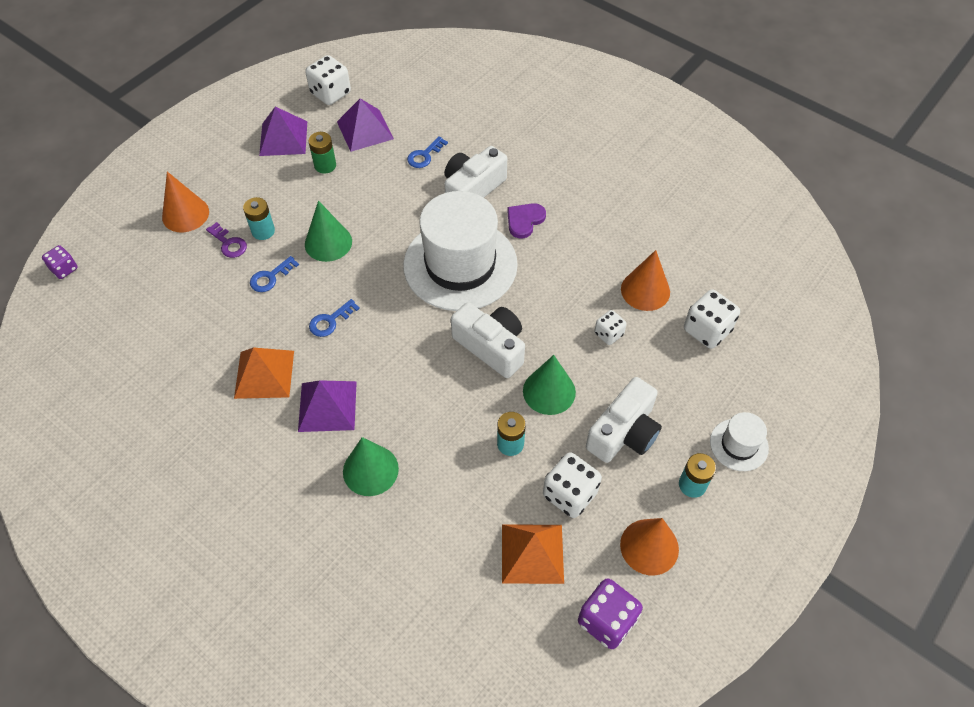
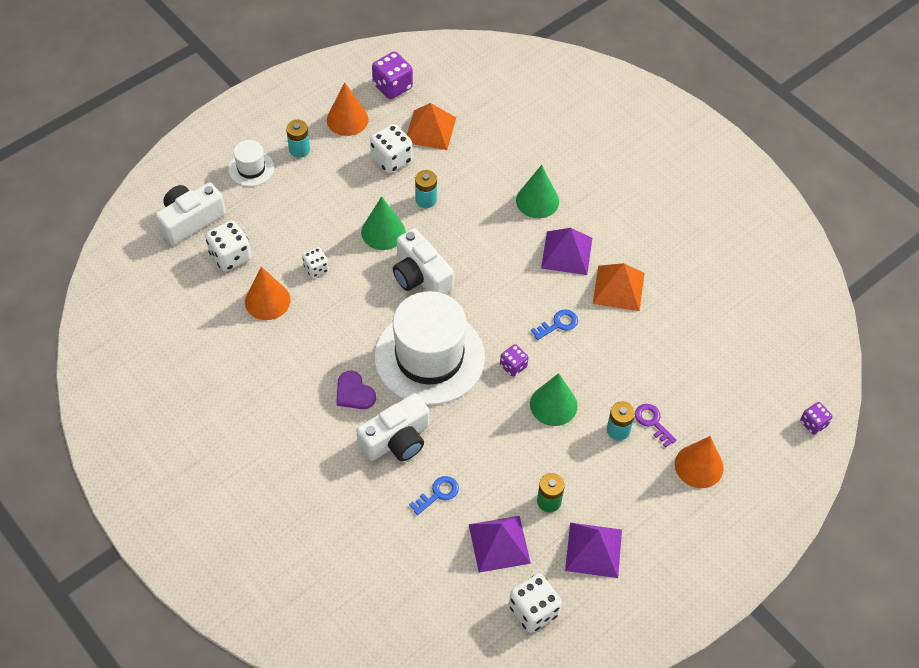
camera: 170 degrees left, 0 degrees up
blue key [250,256,299,292] -> none
purple heart [507,203,546,239] -> purple heart turned 90 degrees clockwise [336,371,376,409]
white camera [586,377,662,463] -> white camera moved to [156,182,226,245]
none -> purple dice [500,344,528,377]

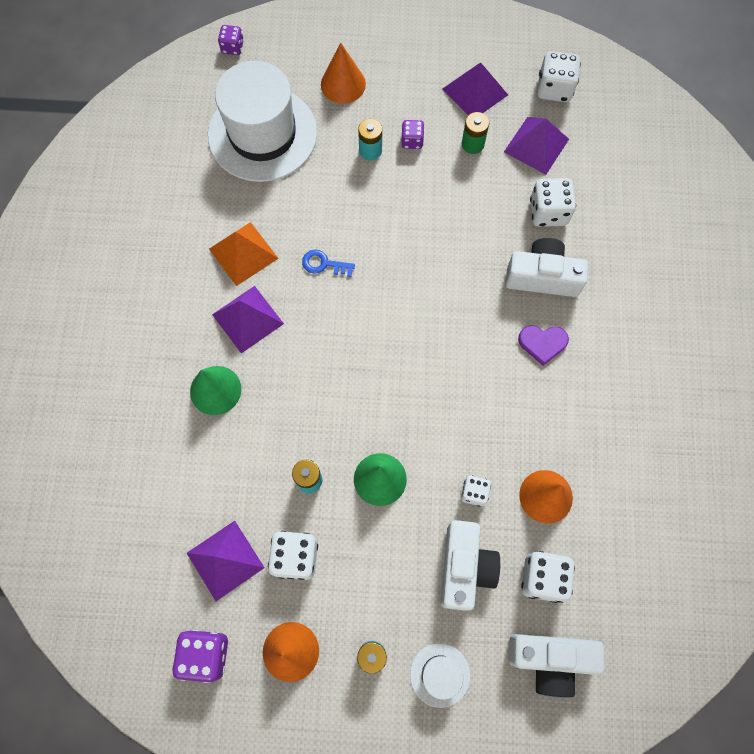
camera: 135 degrees left, 15 degrees up
purple heart [336,371,376,409] -> purple heart turned 90 degrees clockwise [518,325,569,366]
white hat [374,291,485,405] -> white hat moved to [208,61,317,182]
white camera [393,228,454,294] -> white camera moved to [441,520,500,611]
orange pyramid [407,103,456,150] -> purple pyramid [187,521,265,601]
blue key [409,476,459,515] -> white dice [530,178,576,227]
purple dice [500,344,528,377] -> purple dice moved to [401,120,425,149]
green cone [530,373,578,426] -> none
purple key [635,404,676,448] -> none

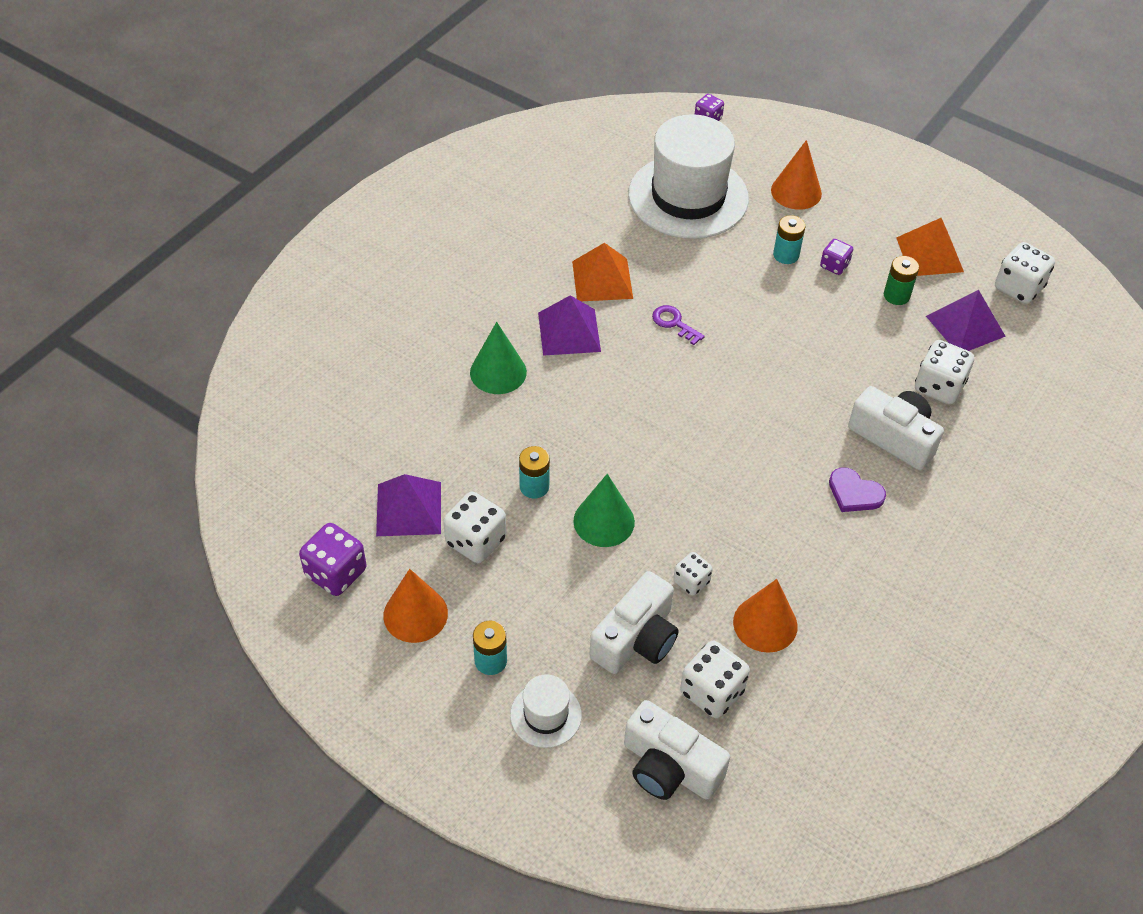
camera: 30 degrees right, 20 degrees down
blue key [302,250,355,277] -> purple key [652,305,705,345]
purple pyramid [443,63,508,115] -> orange pyramid [896,218,964,276]

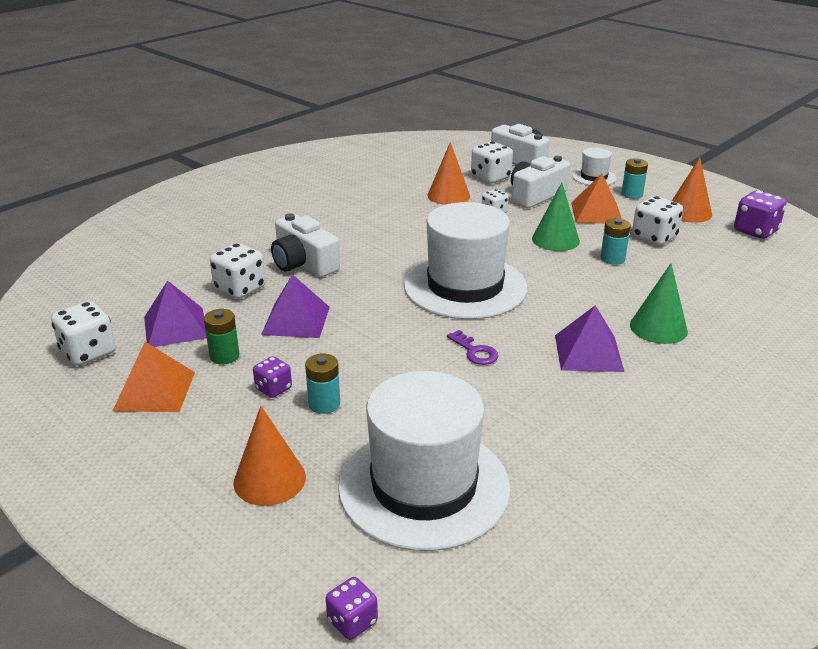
camera: 170 degrees left, 20 degrees down
purple pyramid [376,474,441,536] -> purple pyramid moved to [261,274,330,338]
orange pyramid [572,243,633,301] -> orange pyramid moved to [571,174,622,224]
purple heart [829,468,886,512] -> none
none -> white hat [404,202,528,319]

